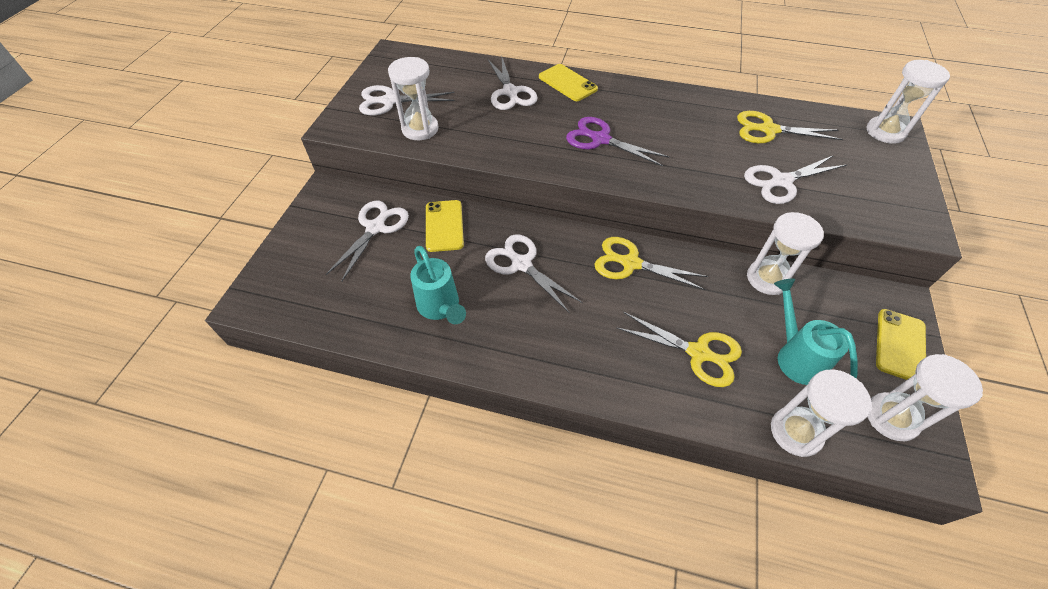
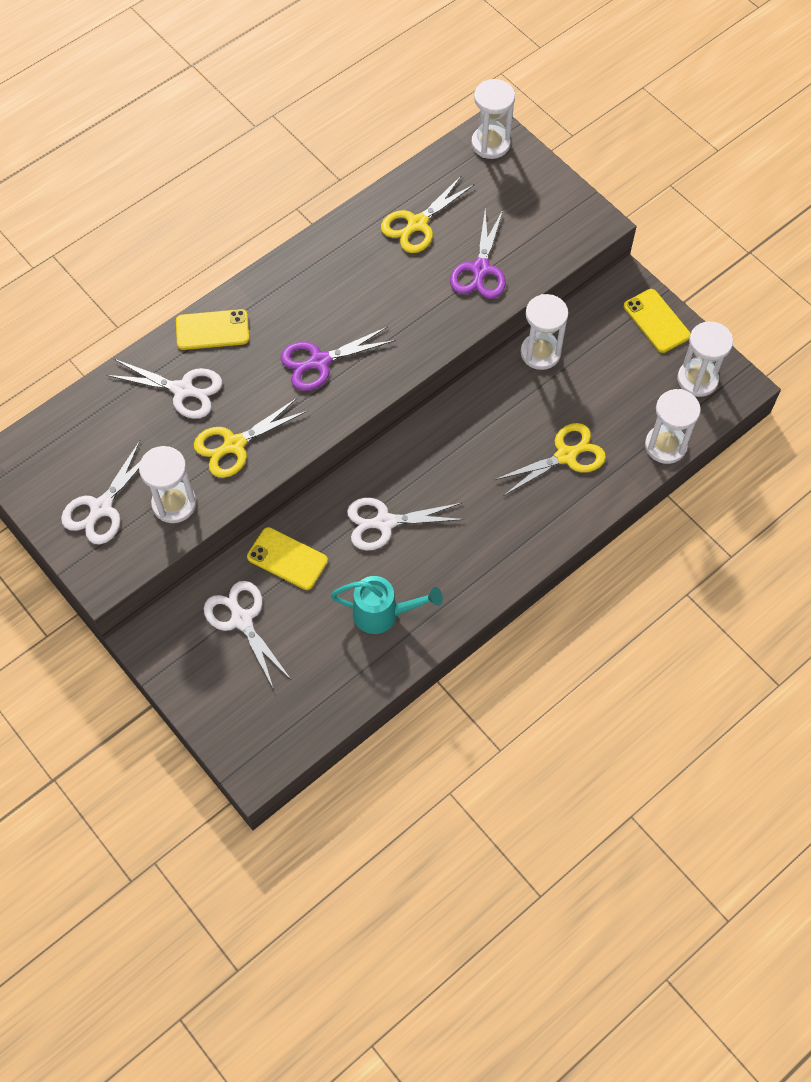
camera: 55 degrees left, 10 degrees up
yellow scissors [595,237,708,290] -> yellow scissors moved to [194,398,307,478]
white scissors [744,155,847,204] -> purple scissors [450,209,506,299]
turquoise watering can [774,279,858,385] -> none

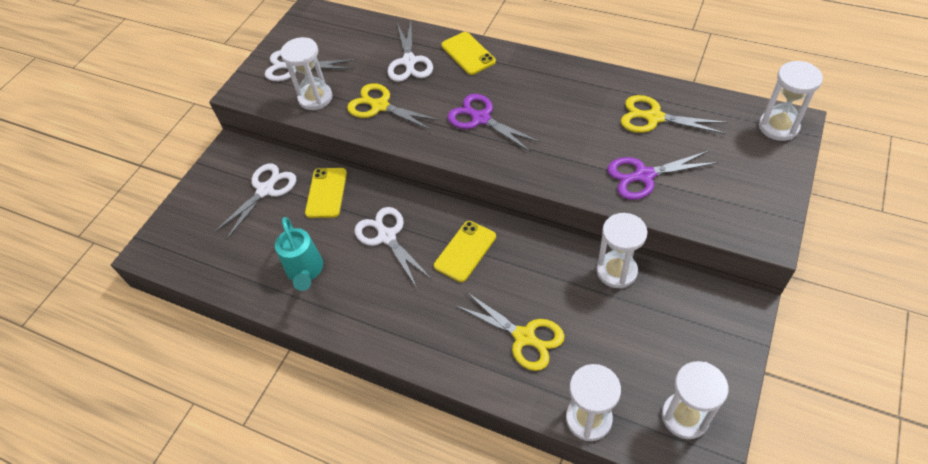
camera: 70 degrees right, 10 degrees down
yellow phone [624,289,691,353] -> yellow phone moved to [434,221,496,282]

